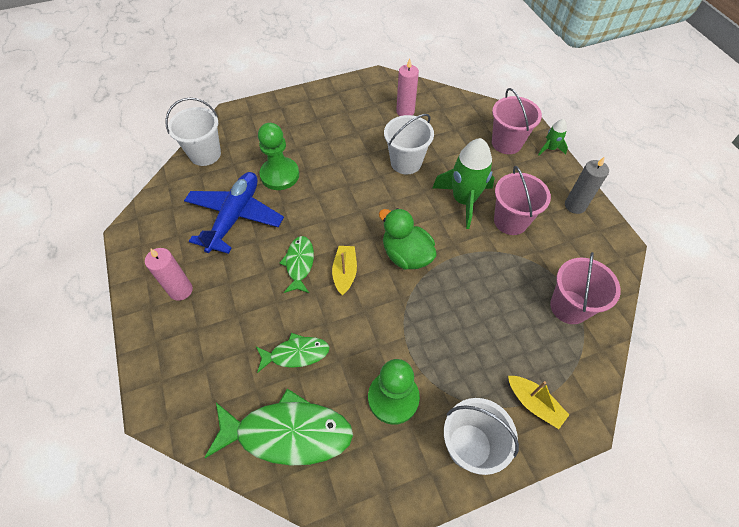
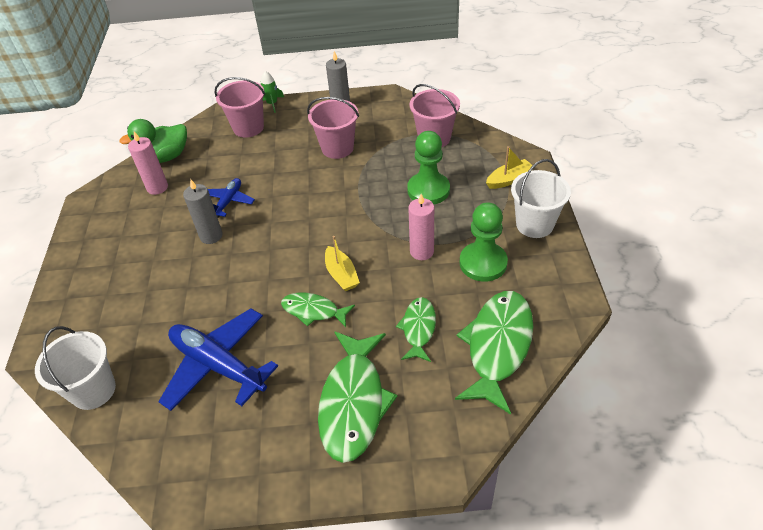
camera: 70 degrees left, 10 degrees down
pink candle [145,248,193,301] -> pink candle moved to [408,194,434,260]
green pawn [258,123,299,190] -> green pawn moved to [407,131,450,204]
yellow boat [332,246,357,295] -> yellow boat turned 135 degrees counterclockwise [325,236,360,291]
green duck [379,208,437,270] -> green duck moved to [119,119,187,163]
white bucket [384,114,434,174] -> blue plane [208,178,255,218]
green rocket [432,138,495,229] -> none
none -> grey candle [183,179,223,244]
none -> green fish [318,331,397,463]

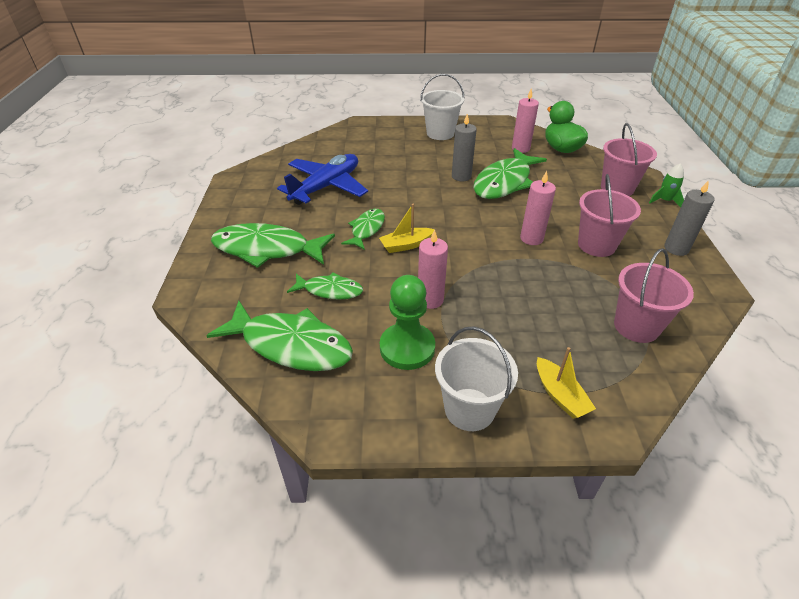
camera: 90 degrees right, 5 degrees down
white bucket [35,326,116,410] -> white bucket moved to [420,74,465,140]
blue plane [208,178,255,218] -> green fish [473,148,547,199]
green pawn [407,131,450,204] -> none
none -> pink candle [520,171,556,245]

